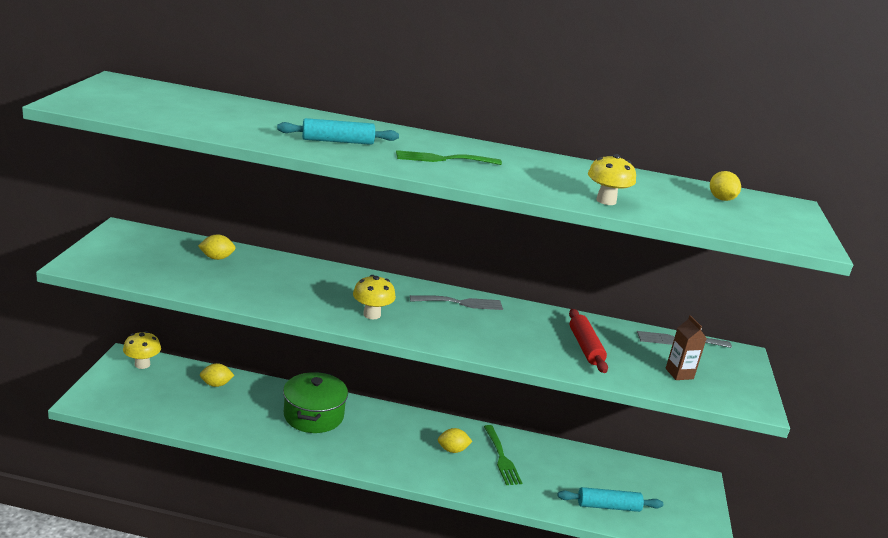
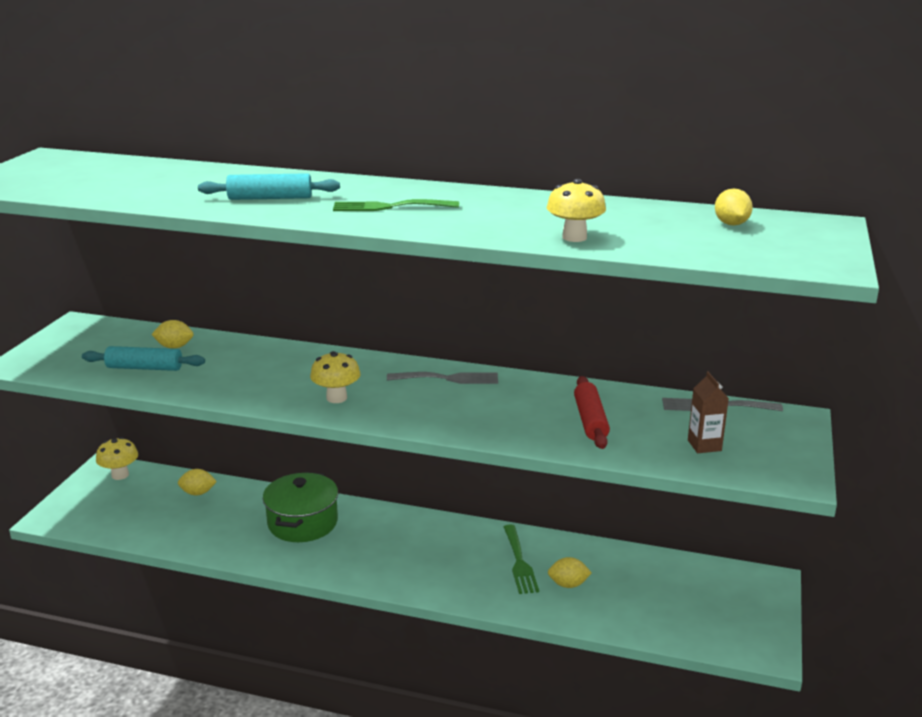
camera: 10 degrees right, 0 degrees up
yellow lemon [438,428,473,453] -> yellow lemon moved to [548,557,592,588]
turquoise rolling pin [558,487,663,512] -> turquoise rolling pin moved to [82,346,205,371]

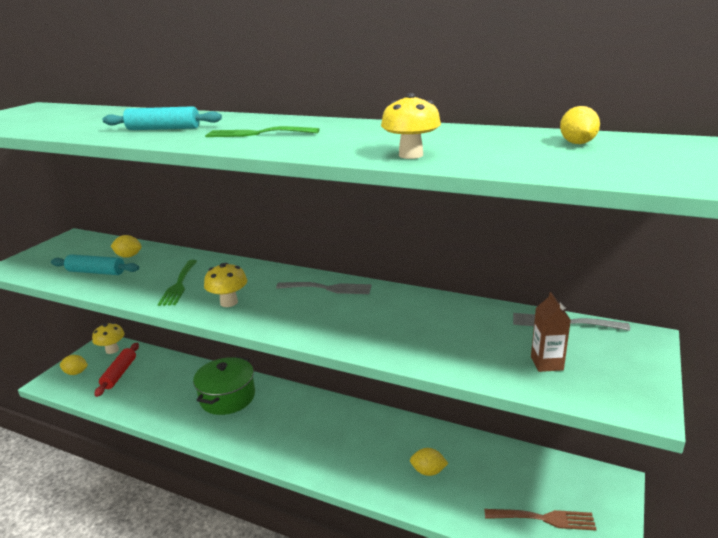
camera: 10 degrees right, 0 degrees up
yellow lemon [178,469,217,496] -> yellow lemon moved to [60,355,88,375]
green fork [504,525,539,594] -> green fork moved to [158,260,197,306]
red rolling pin [574,376,610,449] -> red rolling pin moved to [94,343,139,397]
none -> brown fork [484,509,597,531]

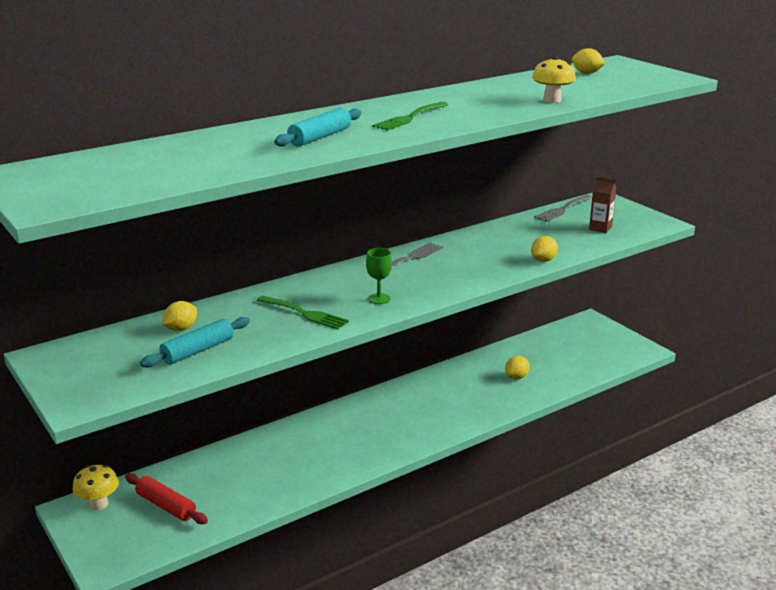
camera: 60 degrees left, 0 degrees up
yellow lemon [60,355,88,375] -> yellow lemon moved to [531,236,558,262]
green pot [193,356,255,415] -> none
yellow mushroom [204,263,247,307] -> green goblet [366,248,392,304]
brown fork [484,509,597,531] -> none

